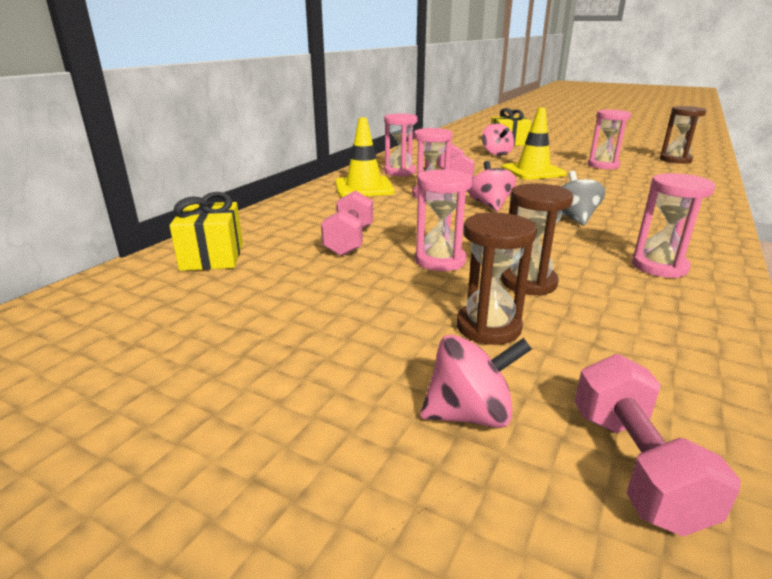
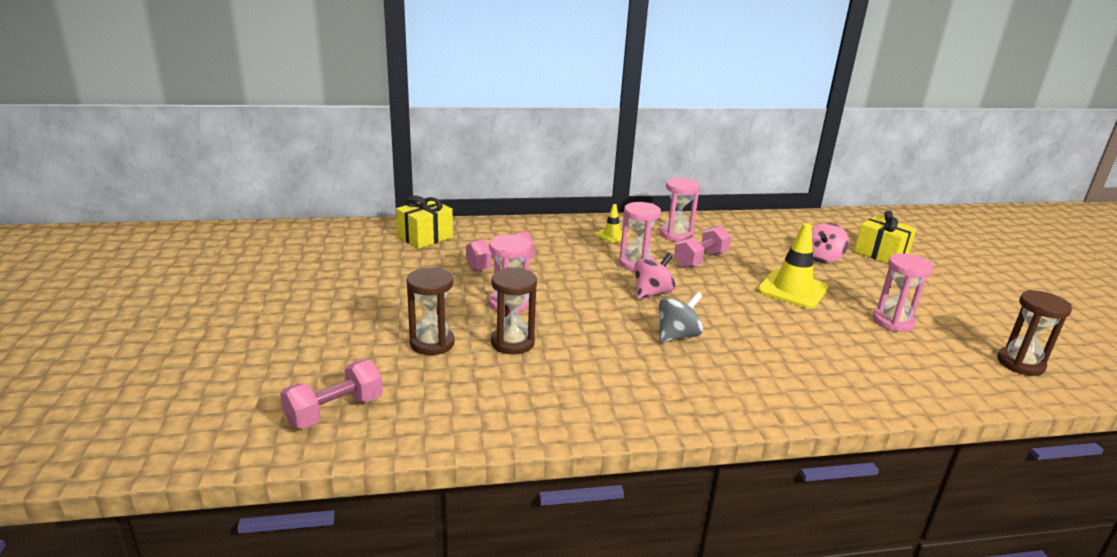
camera: 50 degrees right, 0 degrees up
yellow traffic cone [335,117,395,197] -> yellow traffic cone [595,204,629,243], size x0.53
pink spinning top [420,335,532,428] -> none
pink hourglass [632,173,715,278] -> none

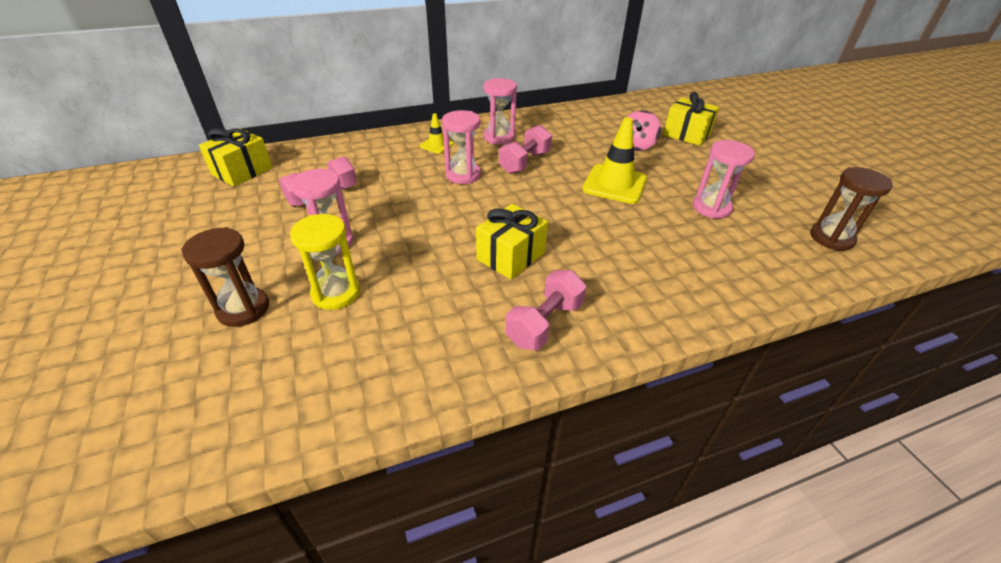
camera: 10 degrees left, 15 degrees up
pink dumbbell [280,360,383,429] -> pink dumbbell moved to [505,270,586,350]
brown hourglass [491,267,537,355] -> yellow hourglass [290,214,360,310]
pink spinning top [634,252,675,299] -> none
grey spinning top [659,292,703,343] -> yellow gift [476,204,548,280]

